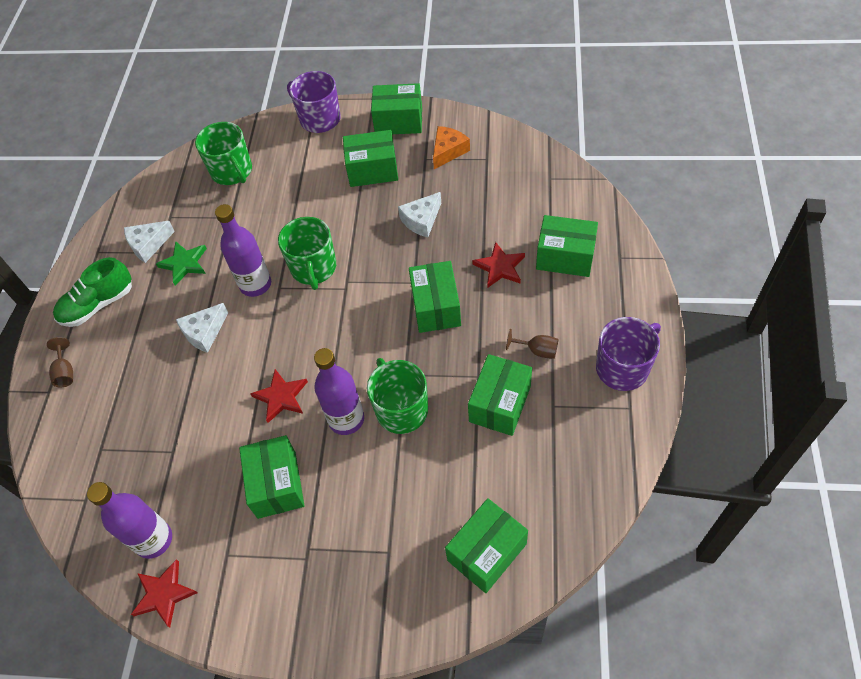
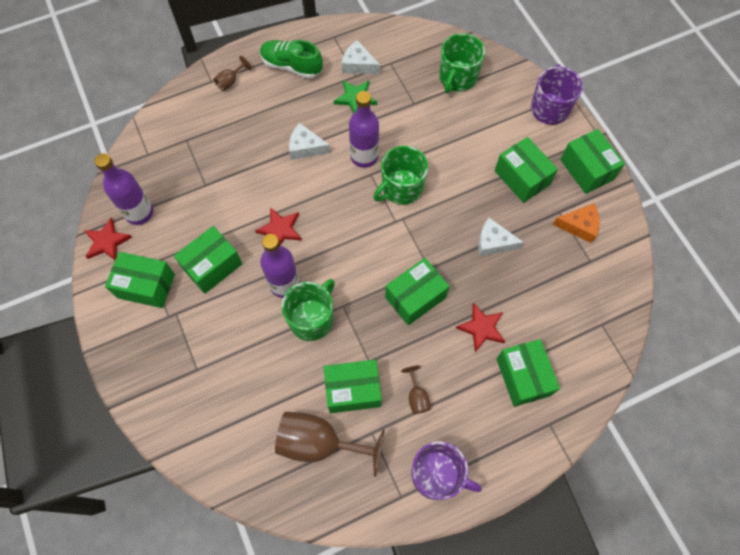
camera: 55 degrees right, 10 degrees up
green box [445,498,528,593] -> green box moved to [105,252,175,308]
none -> brown goblet [275,412,385,477]

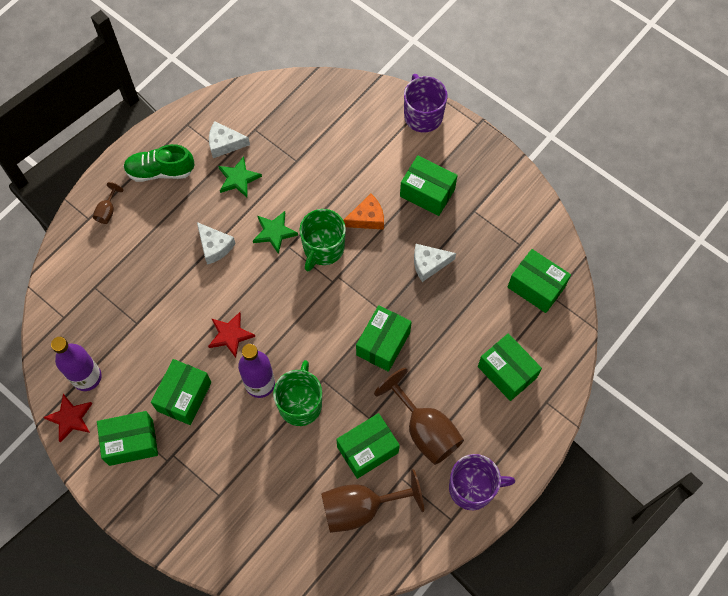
camera: 25 degrees left, 0 degrees up
white cheese [289,123,331,160] -> white cheese turned 120 degrees counterclockwise [197,222,236,265]
purple bottle [349,91,379,168] -> green star [253,211,298,254]
brown goblet [401,365,431,414] -> brown goblet [374,368,464,465], size x2.19
green mug [439,33,485,93] -> none
red star [456,303,505,352] -> none
orange cheese [553,203,600,243] -> orange cheese moved to [343,194,384,230]
green box [560,129,625,194] -> green box moved to [508,249,571,313]

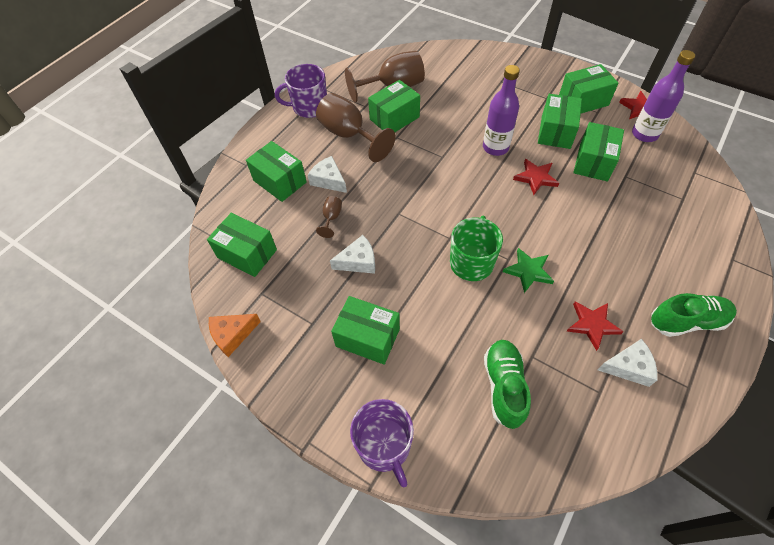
camera: 175 degrees right, 10 degrees down
brown goblet [93,182,123,224] -> brown goblet moved to [316,196,342,238]
white cheese [197,222,236,265] -> white cheese moved to [308,156,347,193]
green star [218,156,262,197] -> red star [567,301,624,351]
green mug [273,360,322,426] -> none
orange cheese [343,194,384,230] -> orange cheese moved to [209,314,261,357]
green box [356,305,412,372] -> green box moved to [573,122,624,181]
none -> green shoe [484,340,531,429]

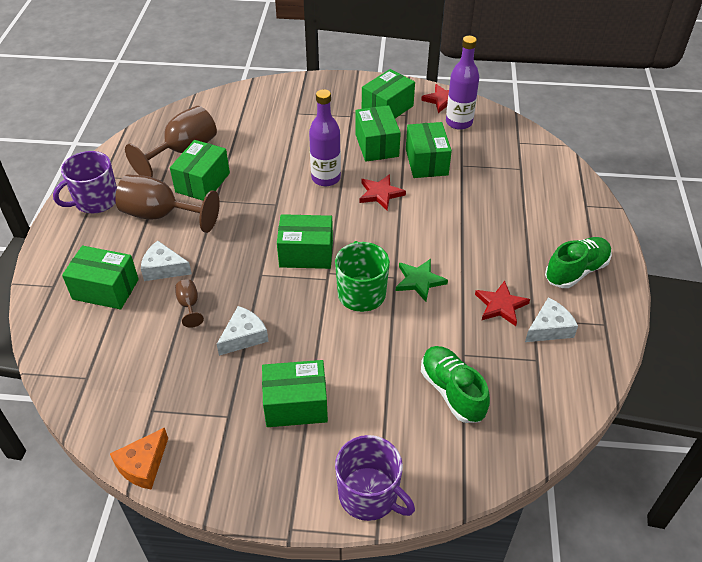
camera: 30 degrees left, 10 degrees down
green box [207,213,277,277] -> green box moved to [277,214,333,269]

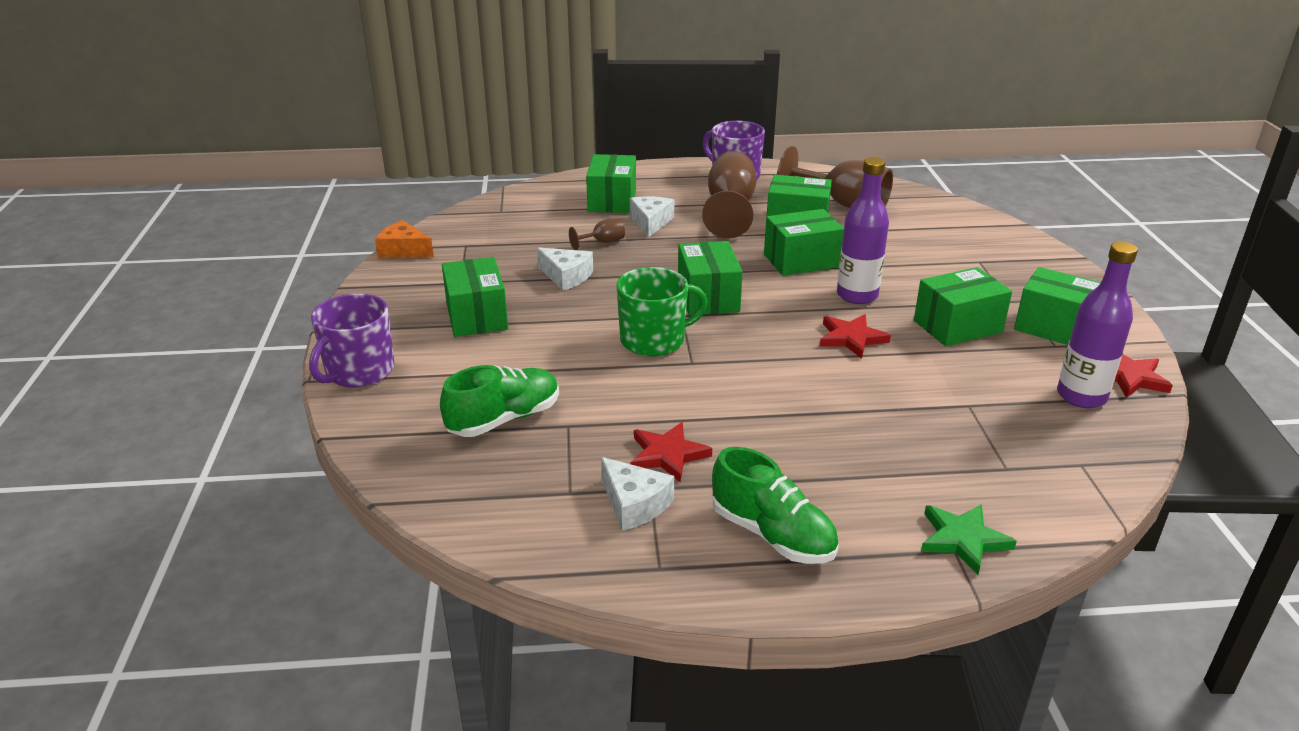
camera: 80 degrees right, 15 degrees down
green star [396,259,448,302] -> green star moved to [921,504,1017,575]
green box [406,122,452,178] -> green box moved to [764,209,844,276]

